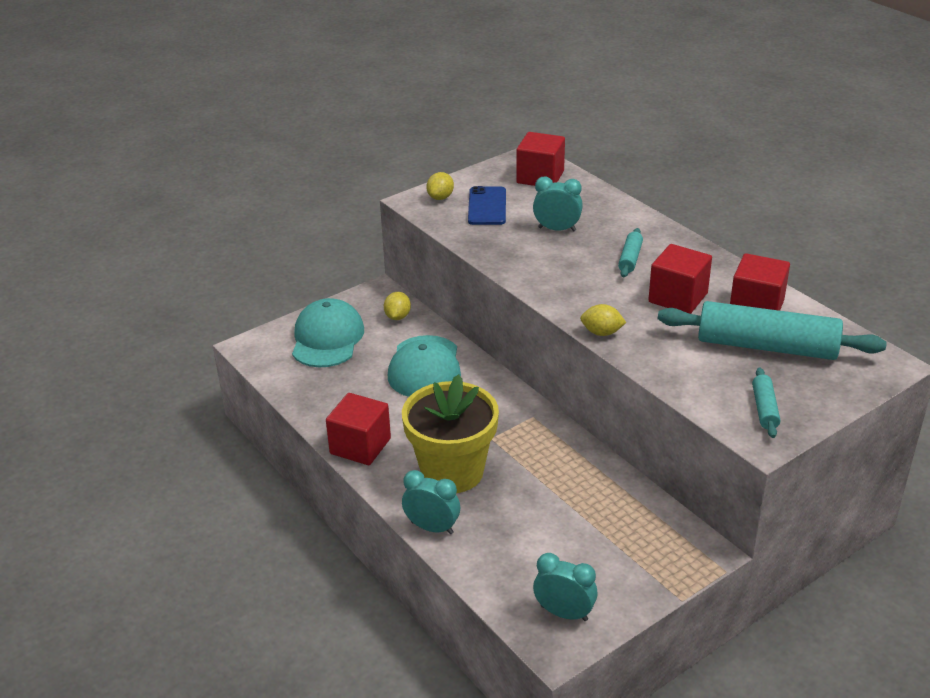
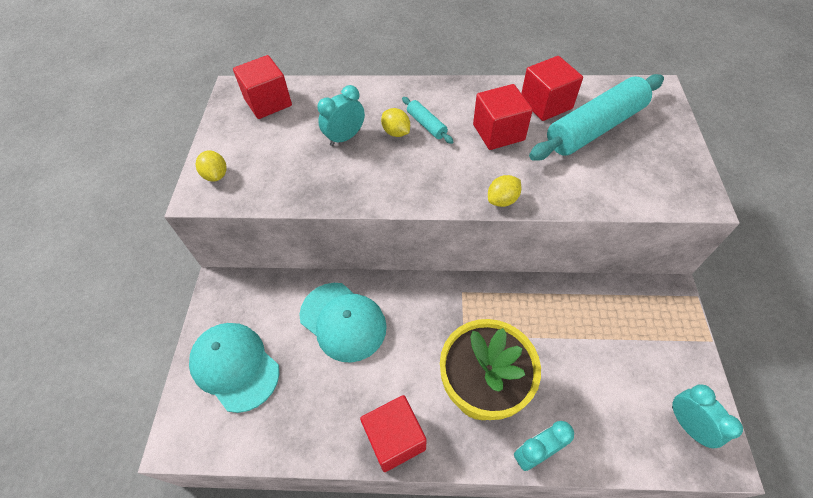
camera: 50 degrees left, 20 degrees up
yellow lemon [384,292,411,320] -> yellow lemon moved to [381,108,410,137]
blue phone [468,186,506,225] -> none
turquoise clock [533,553,598,621] -> turquoise clock turned 90 degrees clockwise [672,384,743,448]
turquoise rolling pin [752,368,780,438] -> none

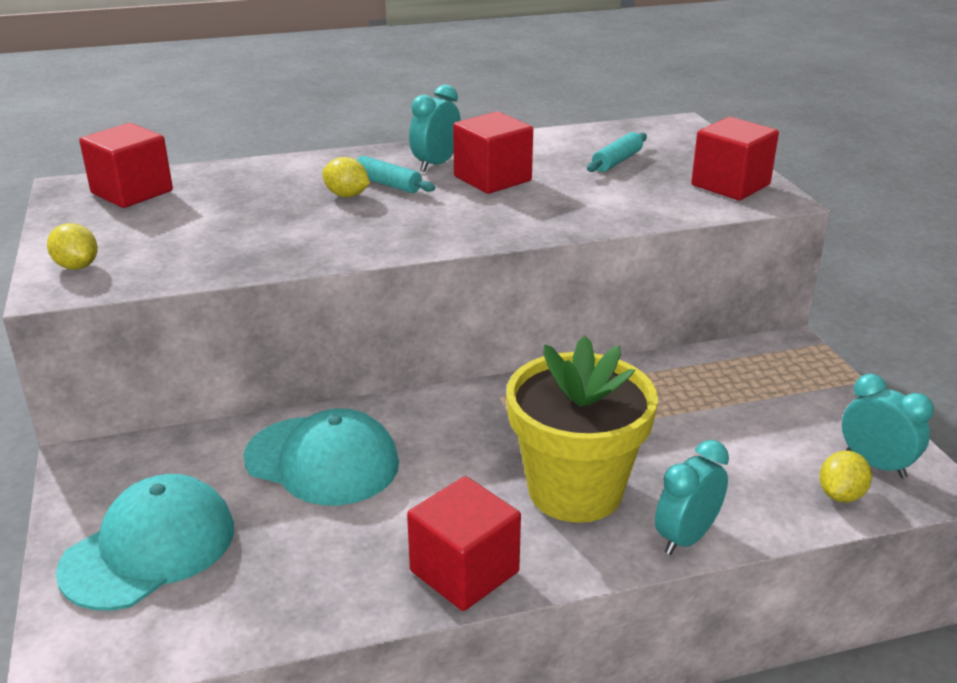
camera: 20 degrees left, 25 degrees down
turquoise cap [189,323,279,413] -> turquoise cap turned 105 degrees clockwise [56,474,234,611]
turquoise clock [317,85,365,146] -> turquoise clock moved to [409,85,461,172]
yellow lemon [488,175,521,207] -> yellow lemon moved to [819,451,872,502]
red cube [521,56,583,121] -> red cube moved to [691,117,779,200]
turquoise rolling pin [529,74,664,160] -> turquoise rolling pin [587,132,647,172], size x0.45

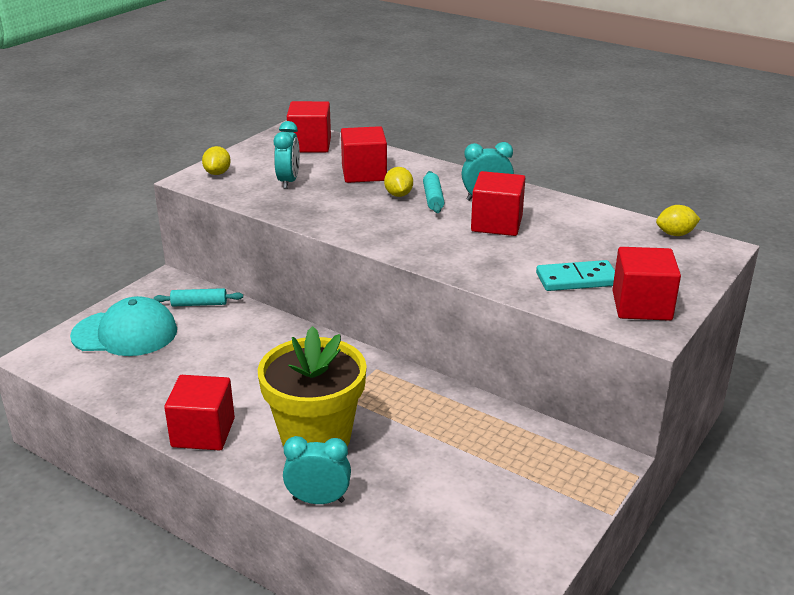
camera: 50 degrees right, 0 degrees up
turquoise cap [243,409,399,505] -> none
turquoise rolling pin [587,132,647,172] -> turquoise rolling pin moved to [154,288,243,307]
yellow lemon [819,451,872,502] -> yellow lemon moved to [656,205,700,236]
turquoise clock [842,374,934,478] -> turquoise clock moved to [274,121,300,189]
none -> red cube [341,126,387,183]
none -> turquoise domino [536,260,615,291]

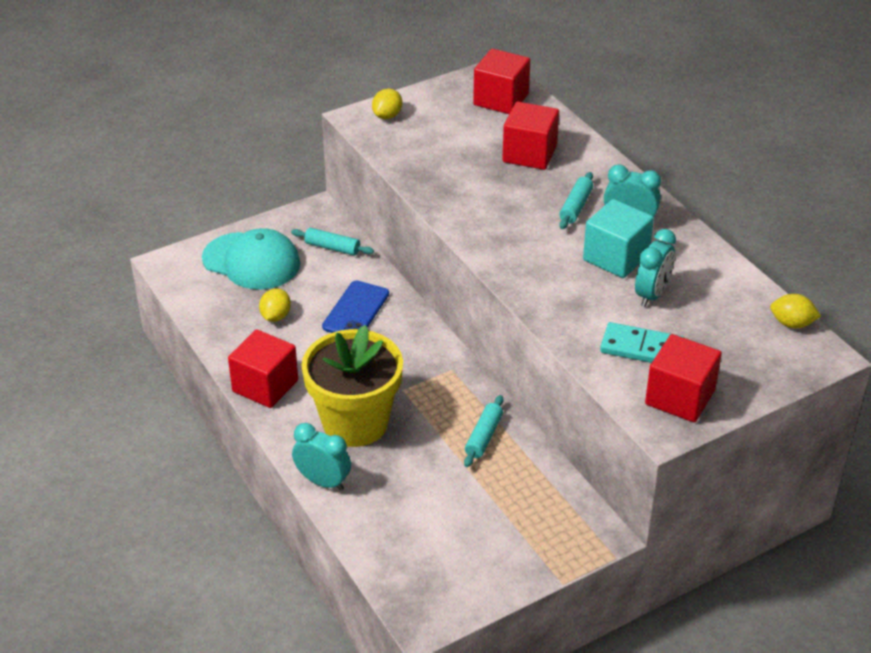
camera: 25 degrees right, 10 degrees up
turquoise clock [274,121,300,189] -> turquoise clock moved to [635,229,676,307]
yellow lemon [384,167,413,197] -> yellow lemon moved to [259,288,291,322]
red cube [471,171,525,236] -> turquoise cube [583,199,654,278]
none -> blue phone [322,281,389,333]
none -> turquoise rolling pin [464,395,503,467]

